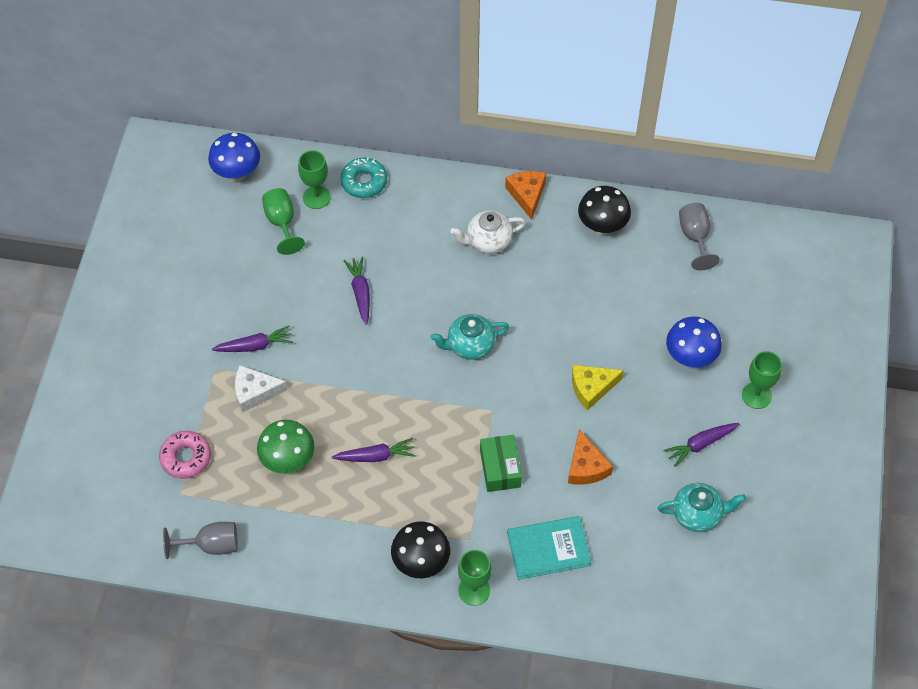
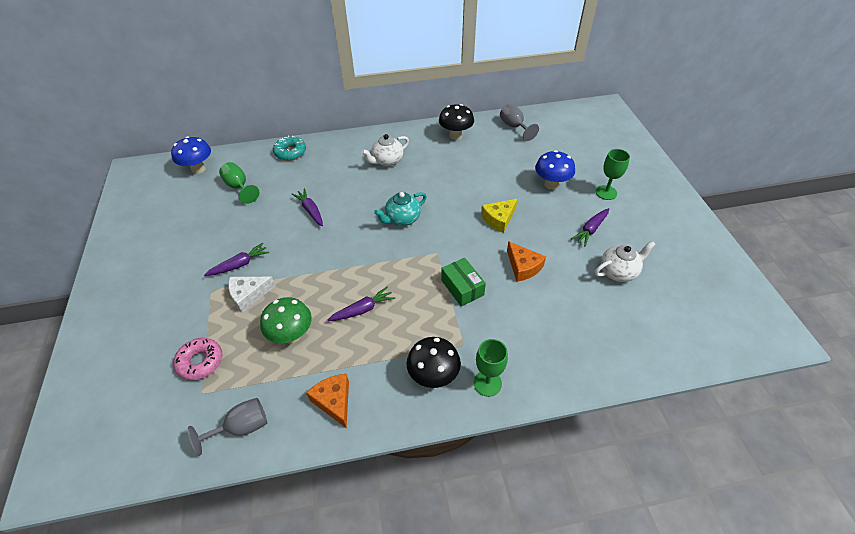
camera: 20 degrees left, 10 degrees down
green goblet [298,150,331,209] -> none
orange cheese [505,171,546,220] -> orange cheese moved to [306,374,349,428]
turquoise book [507,516,591,580] -> none
turquoise teapot [658,483,746,532] -> white teapot [595,241,656,282]

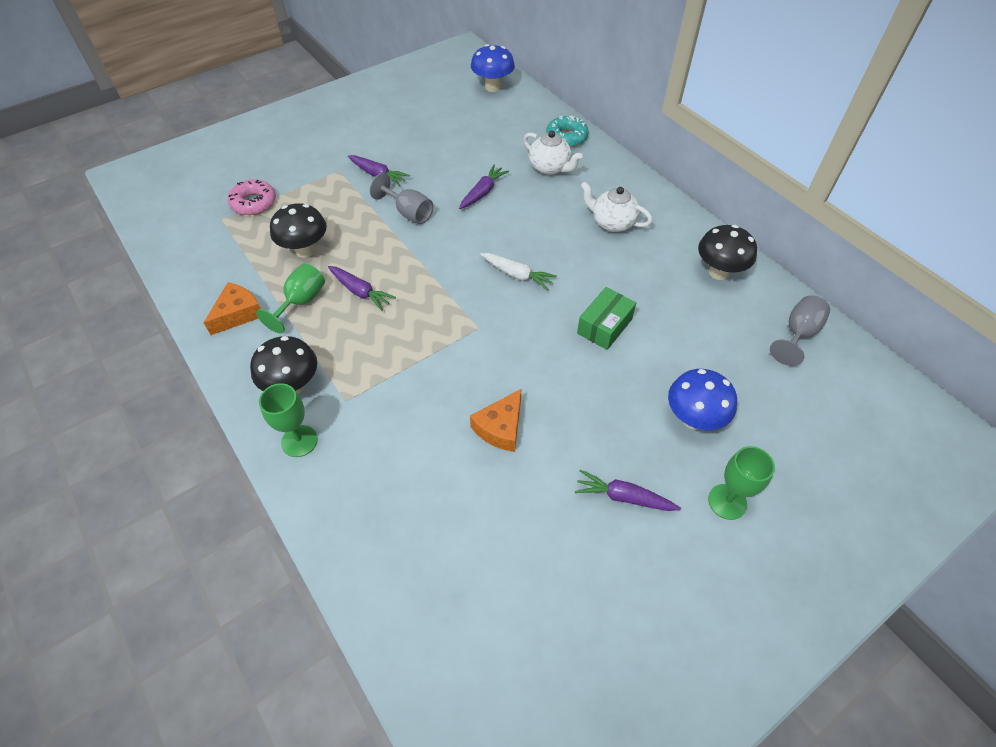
camera: 65 degrees right, 5 degrees up
grey goblet [188,398,267,456] -> grey goblet moved to [370,173,433,224]
green goblet [219,162,259,204] -> green goblet moved to [256,263,325,333]
white cheese [228,277,275,313] -> none
green mushroom [260,297,312,343] -> black mushroom [270,203,327,258]
turquoise teapot [374,192,427,226] -> white carrot [480,253,557,290]
green box [441,258,486,306] -> green box moved to [577,287,636,350]
yellow cheese [481,199,517,233] -> none
white teapot [595,241,656,282] -> white teapot moved to [523,130,583,175]

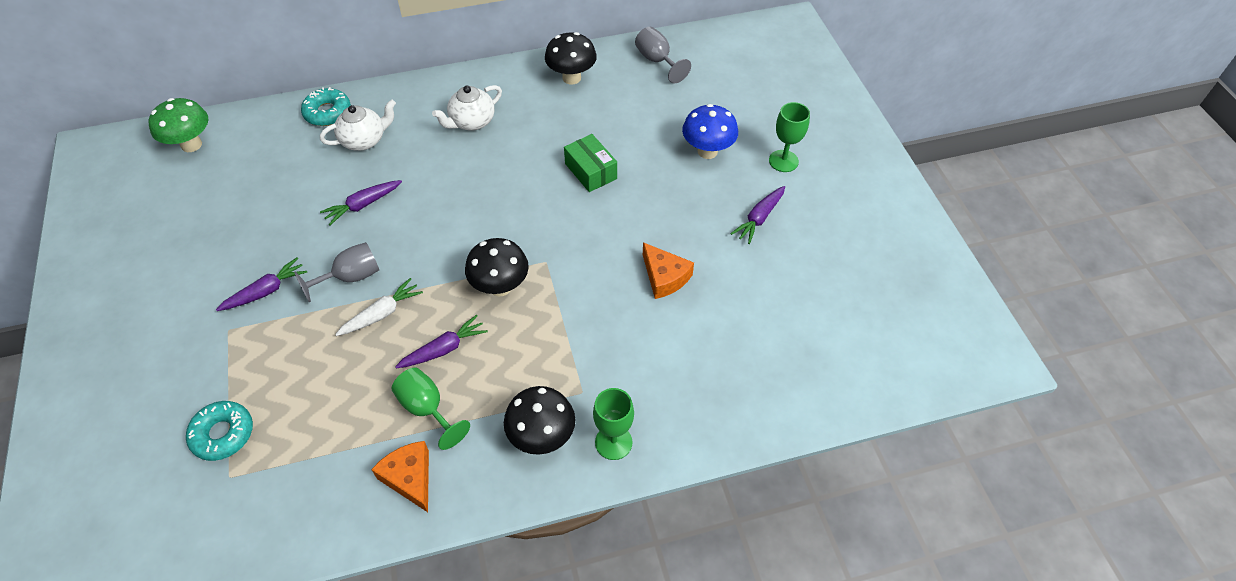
camera: 70 degrees left, 0 degrees up
pink donut [228,179,276,215] -> turquoise donut [186,401,253,461]
black mushroom [270,203,327,258] -> black mushroom moved to [465,238,529,296]
purple carrot [459,165,509,209] -> purple carrot turned 90 degrees counterclockwise [320,180,402,226]
blue mushroom [471,44,515,92] -> green mushroom [148,98,209,152]
white carrot [480,253,557,290] -> white carrot moved to [335,278,423,336]

